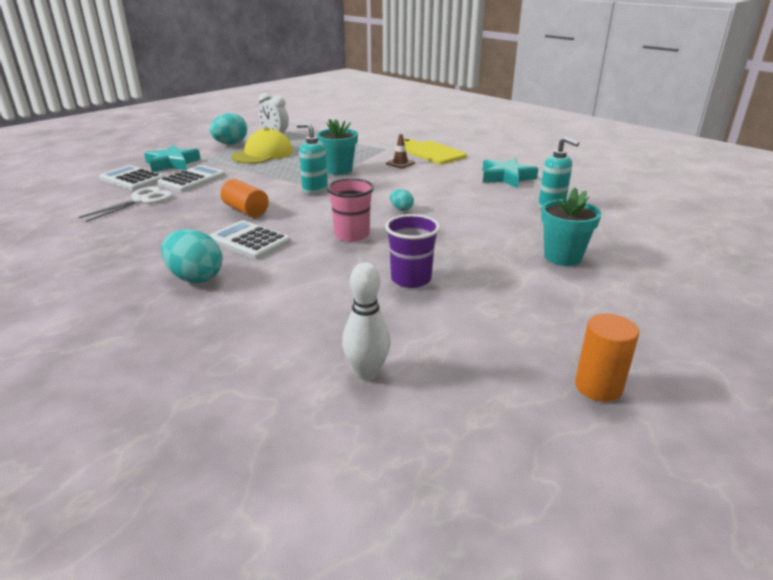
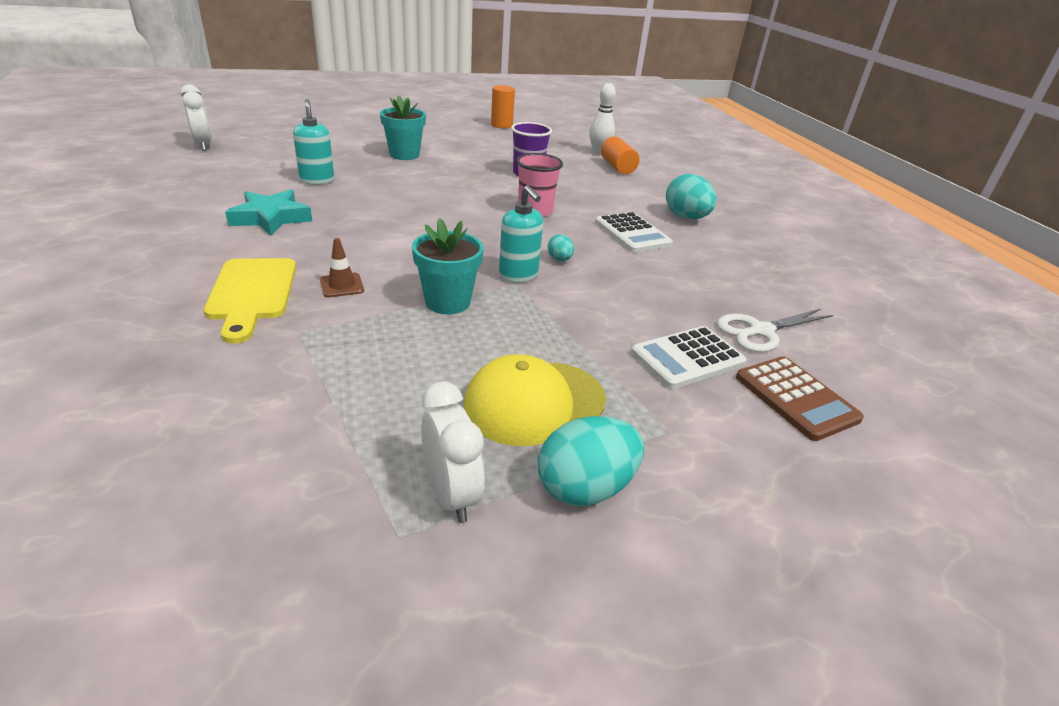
camera: 155 degrees left, 5 degrees up
white calculator [99,165,164,190] -> brown calculator [736,356,864,441]
turquoise star [144,145,201,172] -> none
orange cylinder [220,179,269,217] -> orange cylinder moved to [601,136,640,174]
turquoise egg [390,189,414,211] -> turquoise egg moved to [548,234,574,261]
none -> white clock [181,84,211,151]

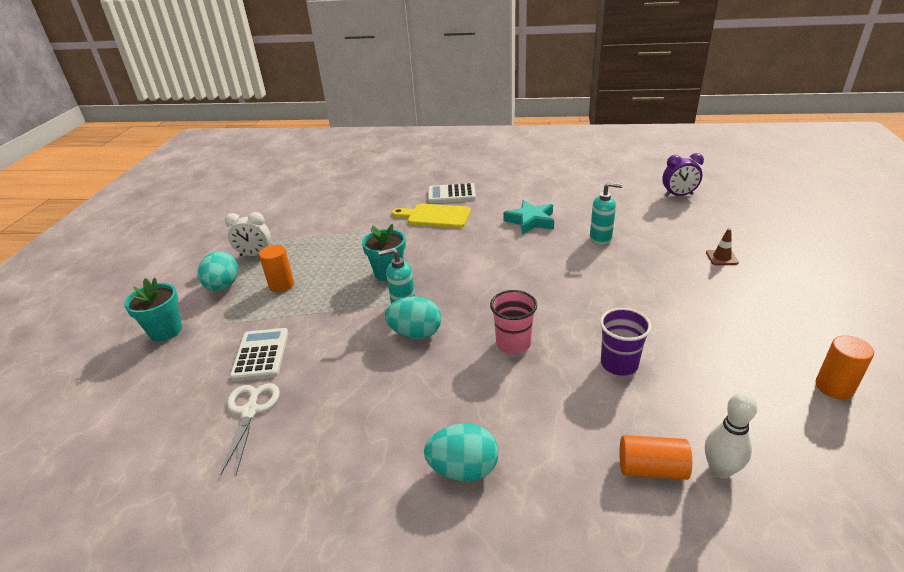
camera: 120 degrees right, 0 degrees up
white clock [181,84,211,151] -> purple clock [662,153,704,197]
brown traffic cone [320,238,364,297] -> brown traffic cone moved to [706,228,739,265]
turquoise flower pot [380,95,426,160] -> turquoise flower pot moved to [124,278,182,341]
yellow cap [464,354,606,446] -> orange cylinder [259,245,294,292]
turquoise egg [548,234,574,261] -> turquoise egg [385,296,441,339], size x1.98
white calculator [595,212,673,253] -> white calculator moved to [428,183,476,203]
brown calculator [736,356,864,441] -> none

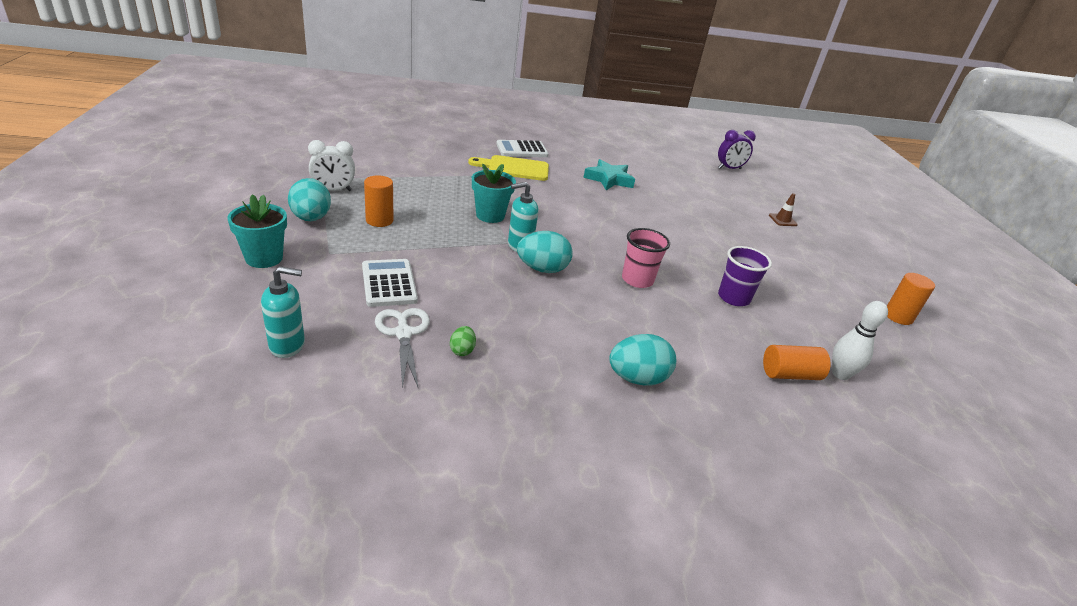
camera: 20 degrees left, 0 degrees up
turquoise soap dispenser [590,182,623,245] -> turquoise soap dispenser moved to [261,266,305,358]
none -> green egg [450,326,476,356]

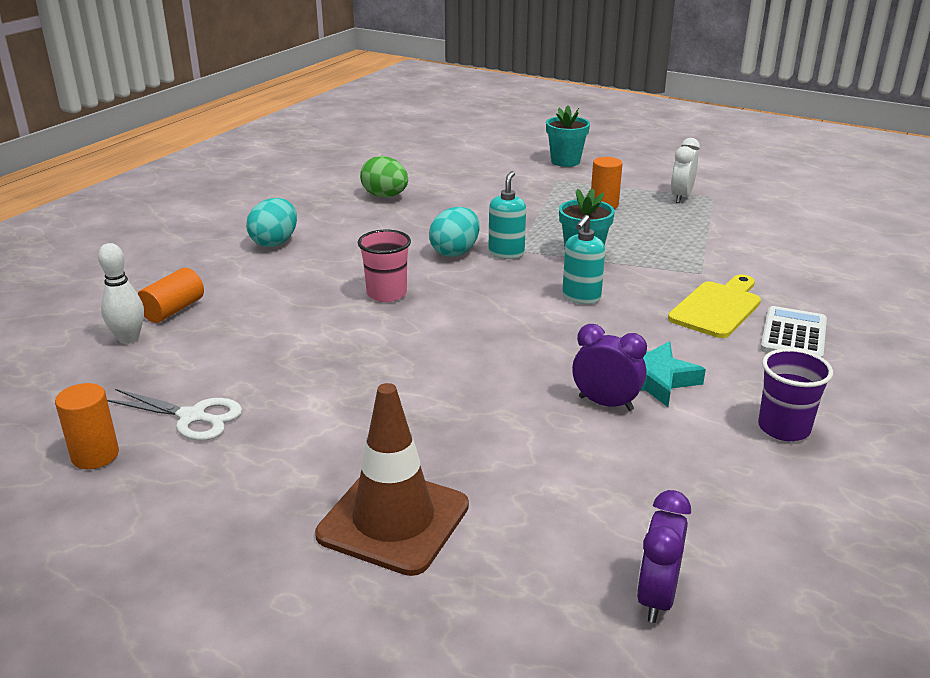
camera: 130 degrees right, 5 degrees down
turquoise soap dispenser [261,266,305,358] -> turquoise soap dispenser moved to [562,215,605,304]
turquoise egg [288,178,331,221] -> none
white calculator [362,259,418,307] -> none
white scissors [375,308,430,389] -> white scissors moved to [107,389,242,441]
green egg [450,326,476,356] -> green egg [360,156,408,198], size x1.98
purple cup [718,246,772,306] -> purple cup moved to [758,348,833,441]
brown traffic cone [769,193,798,226] -> brown traffic cone [315,383,469,576], size x2.45
none -> purple clock [572,324,647,411]

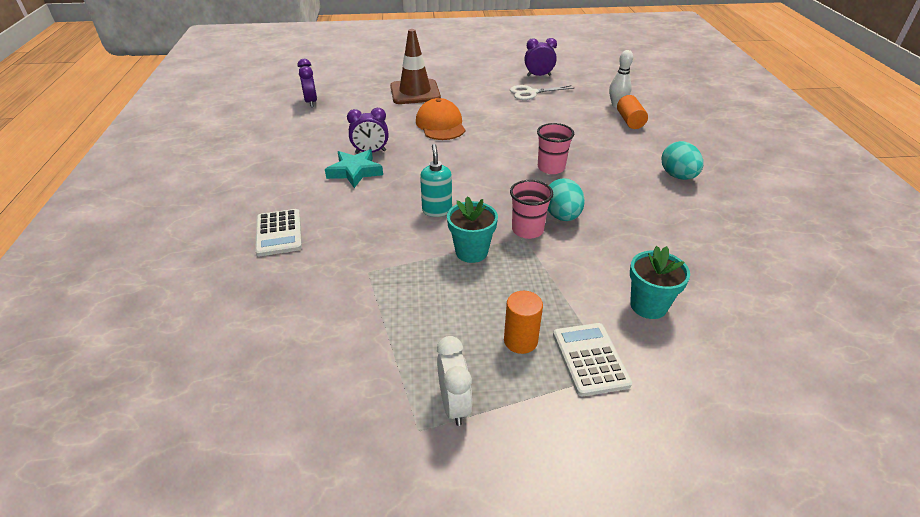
camera: 145 degrees right, 10 degrees up
orange cylinder [55,383,119,469] -> purple clock [524,38,557,77]
green egg [360,156,408,198] -> none
turquoise soap dispenser [488,171,526,259] -> pink cup [510,180,553,239]
turquoise flower pot [546,105,590,167] -> turquoise flower pot moved to [630,246,690,319]
yellow cutting board [668,275,761,338] -> none
purple cup [758,348,833,441] -> none
none -> orange cap [416,98,465,140]
none -> white calculator [553,323,632,396]

